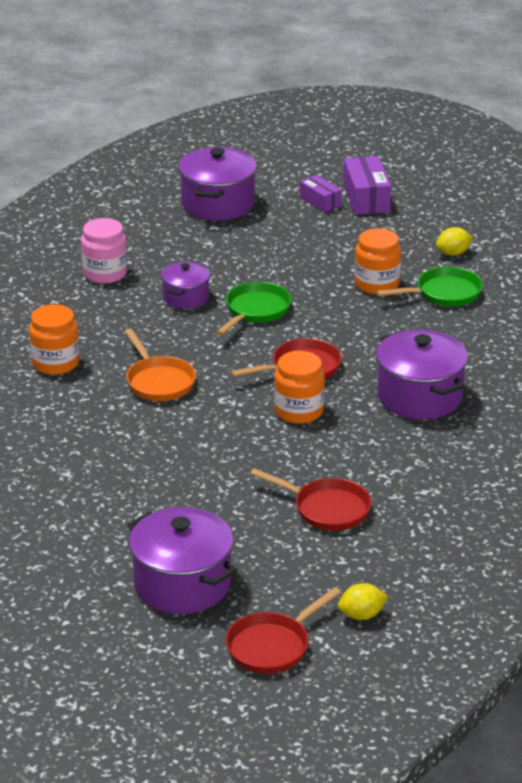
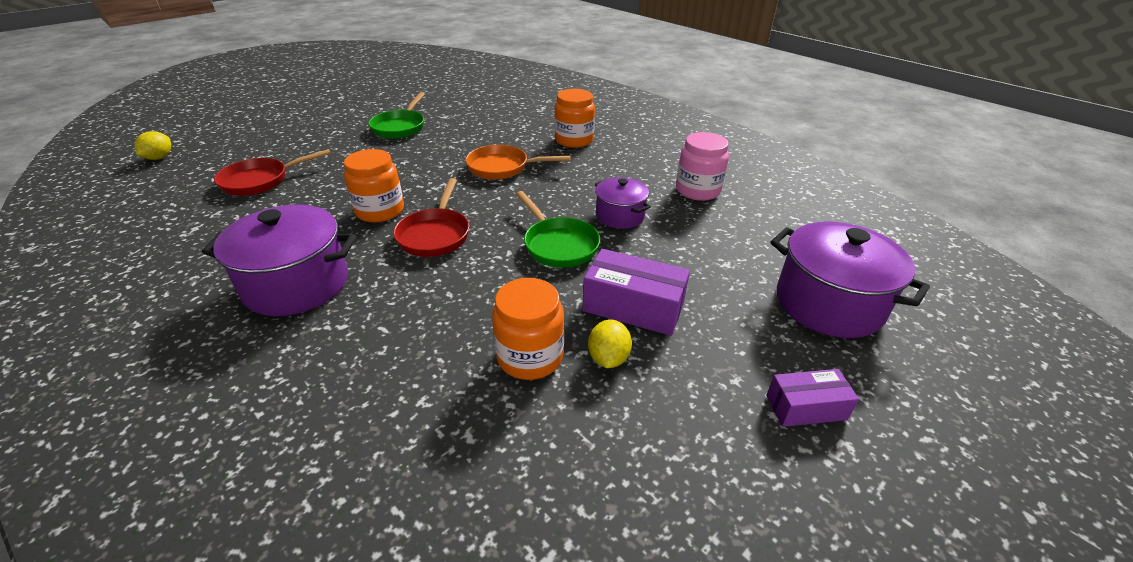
camera: 120 degrees right, 5 degrees up
purple pot [127,507,237,614] -> none
red pan [225,587,341,674] -> none
purple box [343,156,391,215] -> purple box moved to [583,249,690,336]
green pan [376,267,483,307] -> green pan moved to [368,92,425,139]
yellow lemon [436,227,473,256] -> yellow lemon moved to [588,320,632,368]

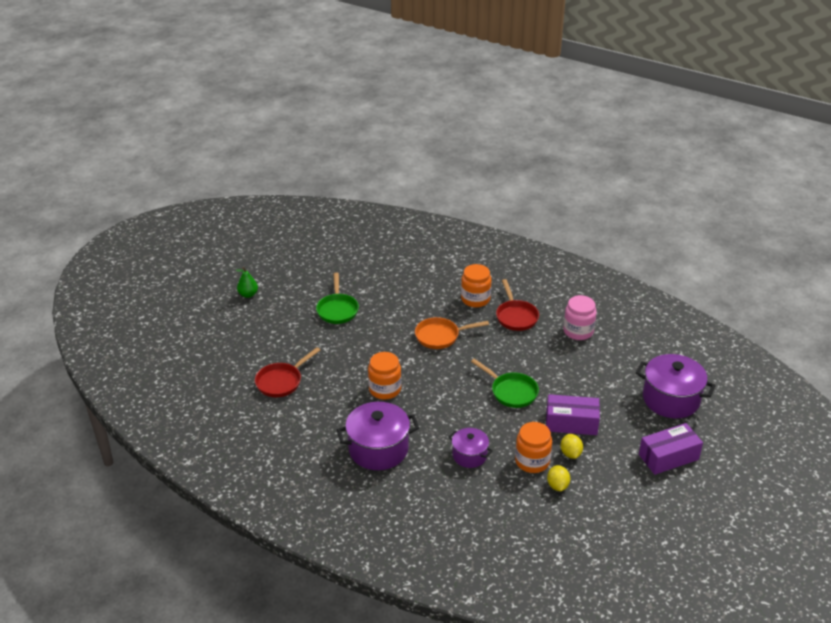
camera: 15 degrees left, 0 degrees up
yellow lemon [135,131,171,160] -> yellow lemon moved to [547,465,570,491]
red pan [393,178,469,257] -> red pan moved to [496,279,539,331]
purple pot [595,177,651,229] -> purple pot moved to [448,428,493,468]
purple box [766,369,859,427] -> purple box [639,423,703,475], size x1.61
none -> green pear [236,267,258,298]

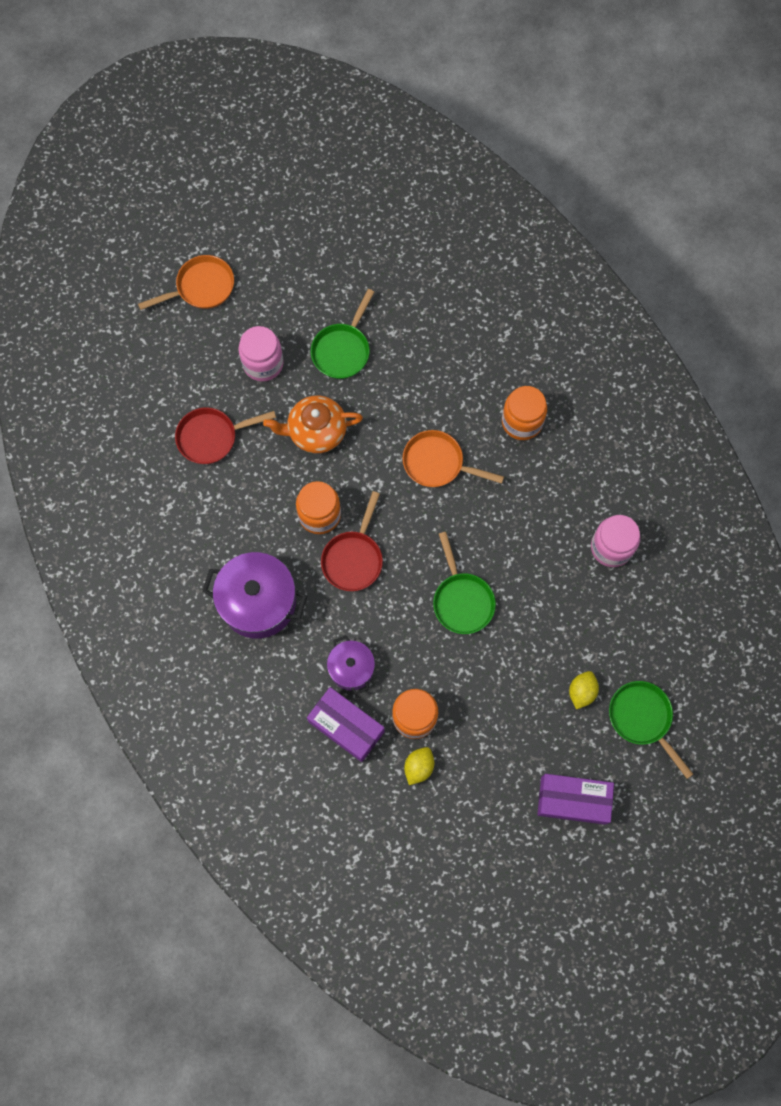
camera: 30 degrees right, 35 degrees up
green pear [236,267,258,298] -> none
red pan [496,279,539,331] -> red pan moved to [321,491,383,591]
purple box [546,394,600,435] -> purple box moved to [307,687,385,762]
yellow lemon [561,434,583,459] -> yellow lemon moved to [569,671,599,709]
purple pot [636,354,716,418] -> green pan [609,681,693,779]
none -> orange pan [138,255,234,310]
none -> pink jar [239,326,284,382]
none -> orange teapot [263,395,363,453]

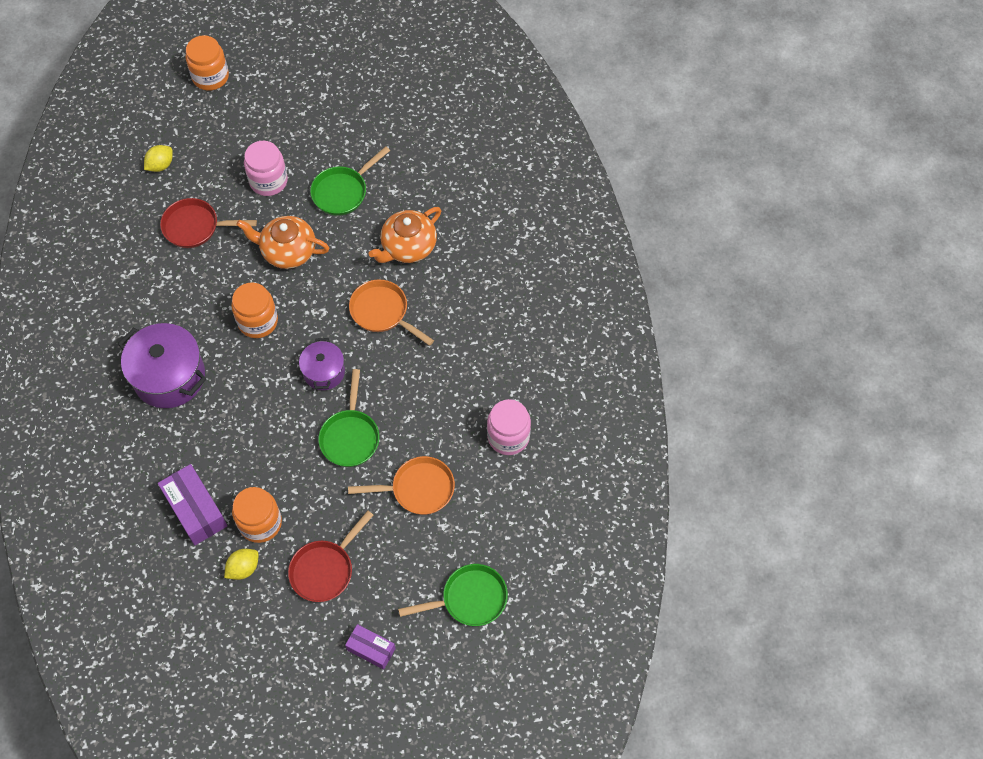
camera: 20 degrees right, 10 degrees down
orange pan [138,255,234,310] -> orange pan moved to [348,456,455,515]
red pan [321,491,383,591] -> red pan moved to [288,510,373,602]
purple pot [327,635,375,695] -> purple pot moved to [299,338,345,390]
orange jar [502,386,547,440] -> orange jar moved to [186,35,229,91]
purple box [537,774,614,825] -> purple box [345,624,396,670], size x0.62
yellow lemon [569,671,599,709] -> yellow lemon moved to [144,145,173,172]
green pan [609,681,693,779] -> green pan turned 90 degrees clockwise [398,564,508,626]
none -> orange teapot [369,207,441,263]

